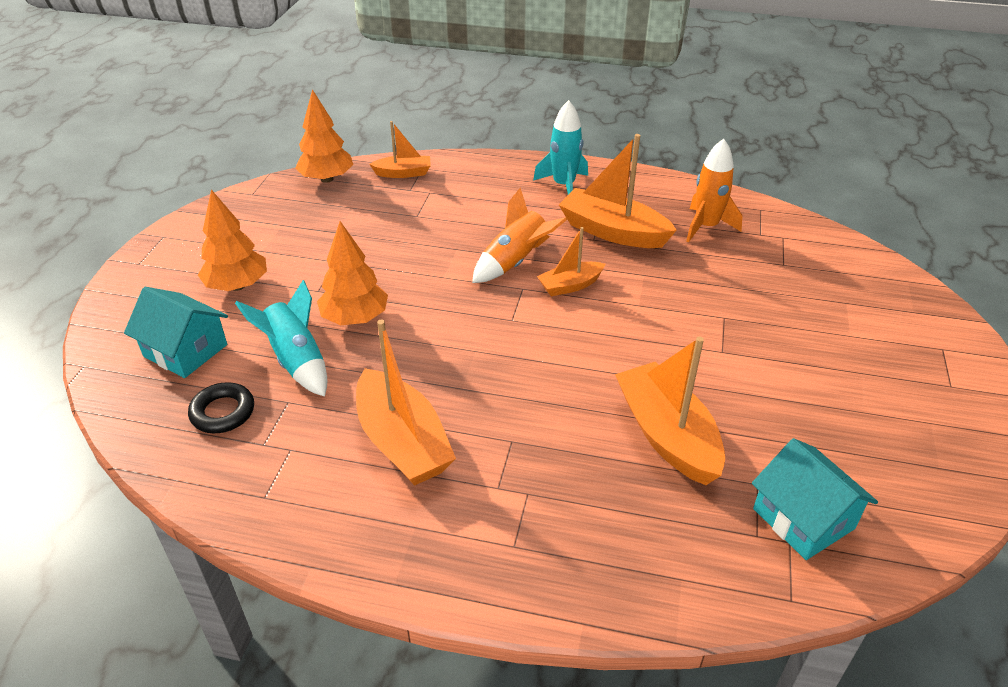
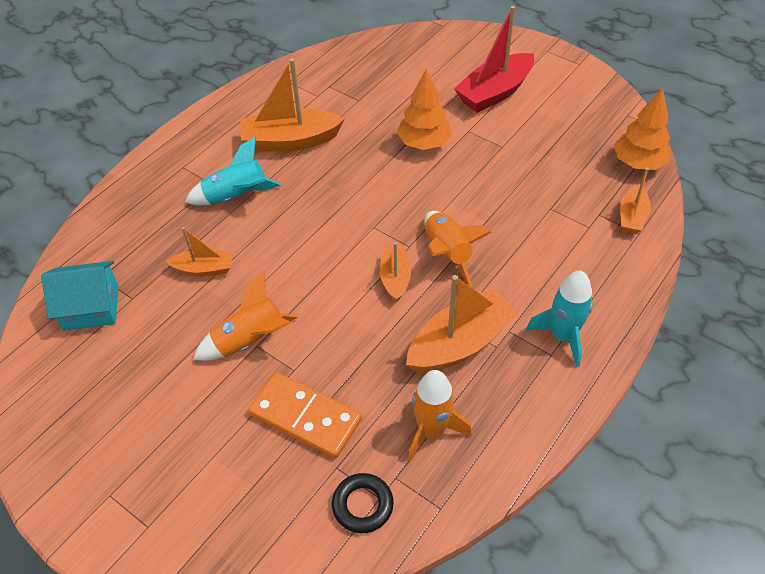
camera: 115 degrees right, 10 degrees up
turquoise house [124,287,228,378] -> none
black ring [188,382,254,433] -> black ring moved to [332,473,394,533]
orange tree [198,189,267,291] -> red boat [454,6,534,113]
turquoise rocket [235,280,327,397] -> turquoise rocket moved to [185,136,281,205]
orange boat [615,337,725,485] -> orange boat [166,227,233,277], size x0.56
none -> orange rocket [193,271,298,361]
none -> orange domino [248,372,362,458]

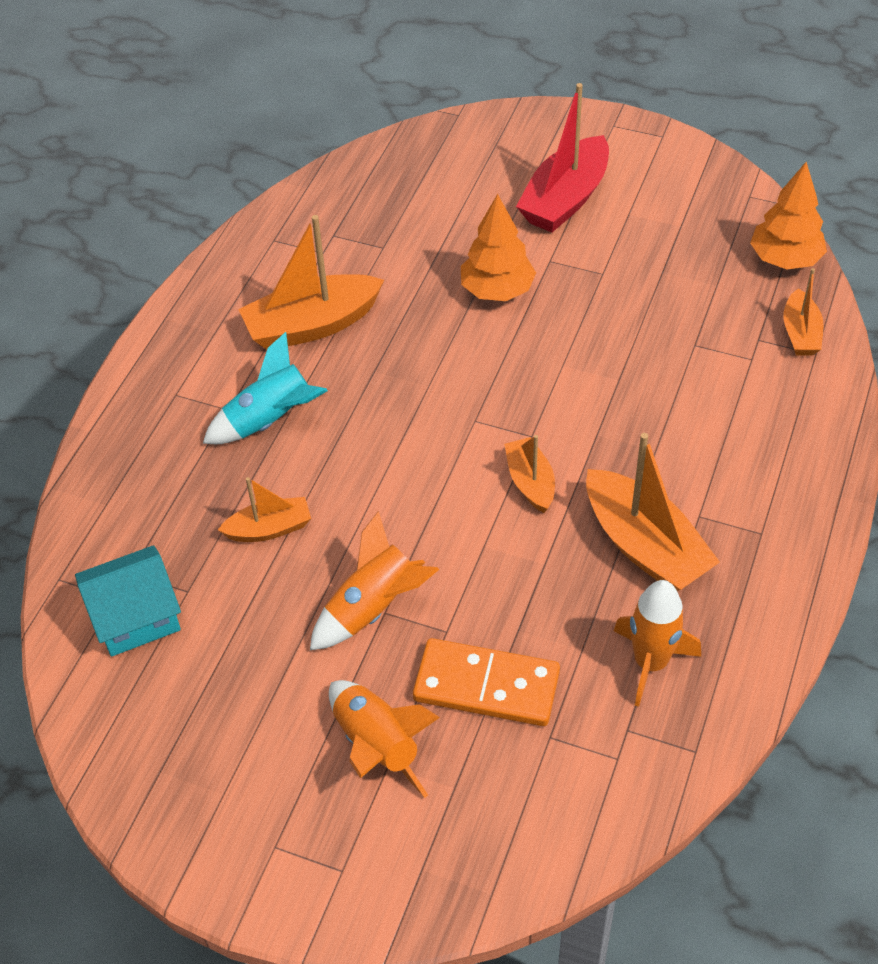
camera: 15 degrees left, 0 degrees up
black ring [332,473,394,533] -> none
orange boat [406,275,519,373] -> orange boat turned 105 degrees clockwise [586,433,720,591]
orange rocket [424,211,491,287] -> orange rocket moved to [329,680,440,798]
turquoise rocket [526,271,593,367] -> none

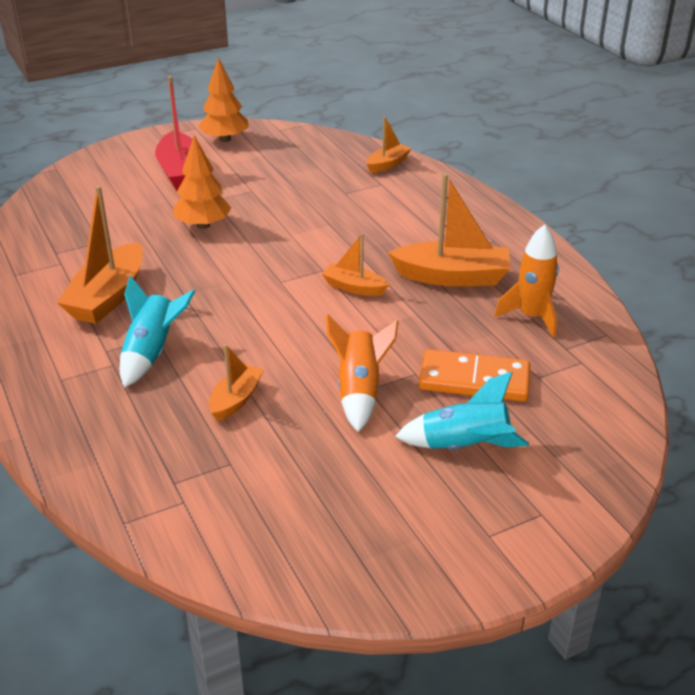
camera: 50 degrees left, 15 degrees down
turquoise house [75,545,181,657] -> none
orange rocket [329,680,440,798] -> turquoise rocket [395,372,529,450]
orange domino [413,638,560,726] -> orange domino turned 45 degrees clockwise [419,349,531,402]
orange tree [750,162,827,270] -> orange tree moved to [198,57,249,142]
orange boat [783,268,824,356] -> orange boat turned 90 degrees counterclockwise [367,116,412,173]

